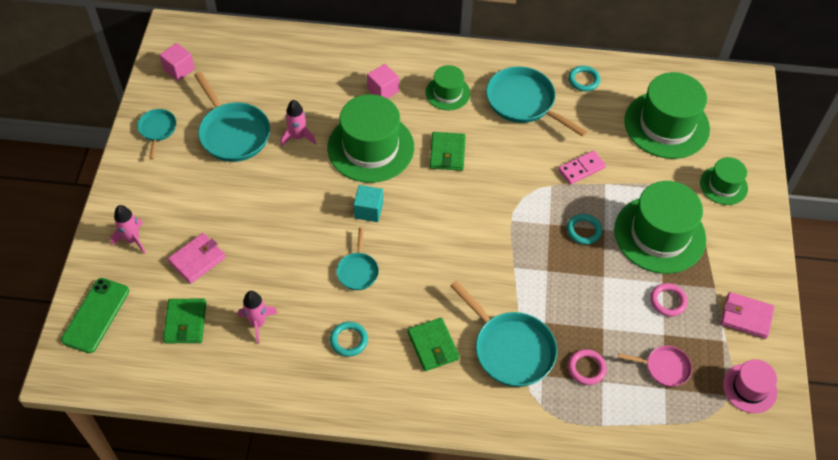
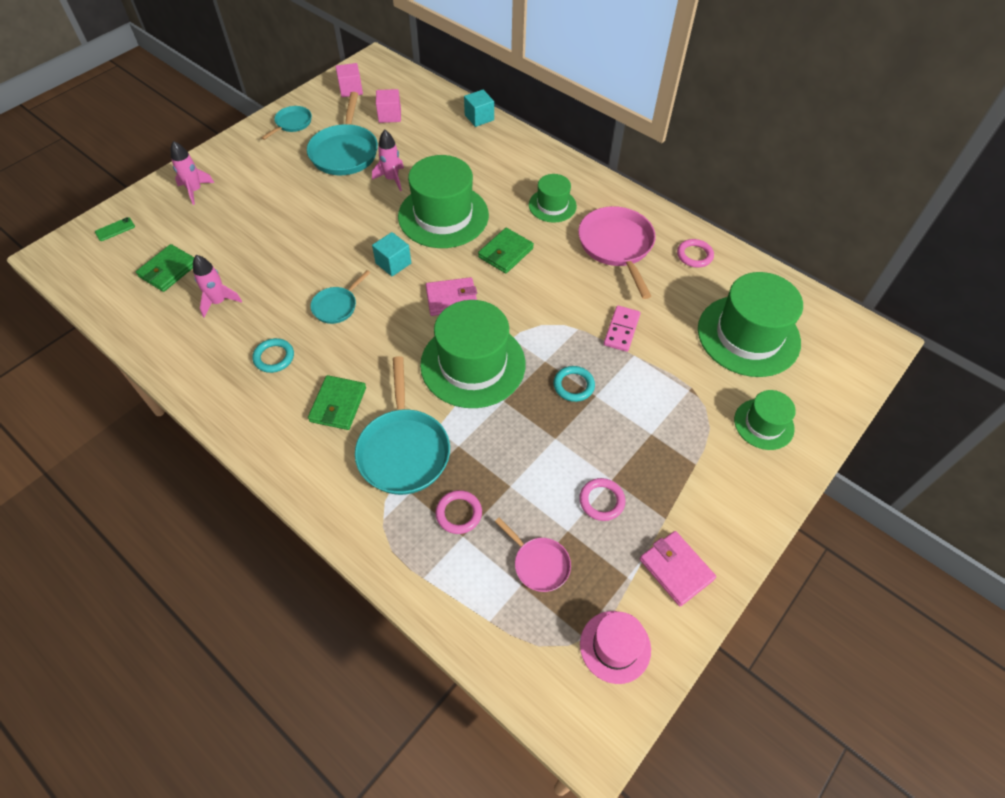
camera: 35 degrees right, 0 degrees up
green phone [61,278,129,353] -> green phone [95,217,135,241], size x0.47
pink wallet [168,233,226,284] -> pink wallet moved to [426,277,477,316]
pink cube [367,64,399,99] -> pink cube moved to [376,89,401,123]
turquoise pan [486,66,588,137] -> pink pan [578,206,656,299]
pink domino [558,151,606,185] -> pink domino turned 75 degrees counterclockwise [604,305,641,352]
turquoise ring [568,66,600,92] -> pink ring [677,239,714,268]
green hat [614,181,706,274] -> green hat moved to [420,300,526,408]
none -> turquoise cube [464,90,494,127]

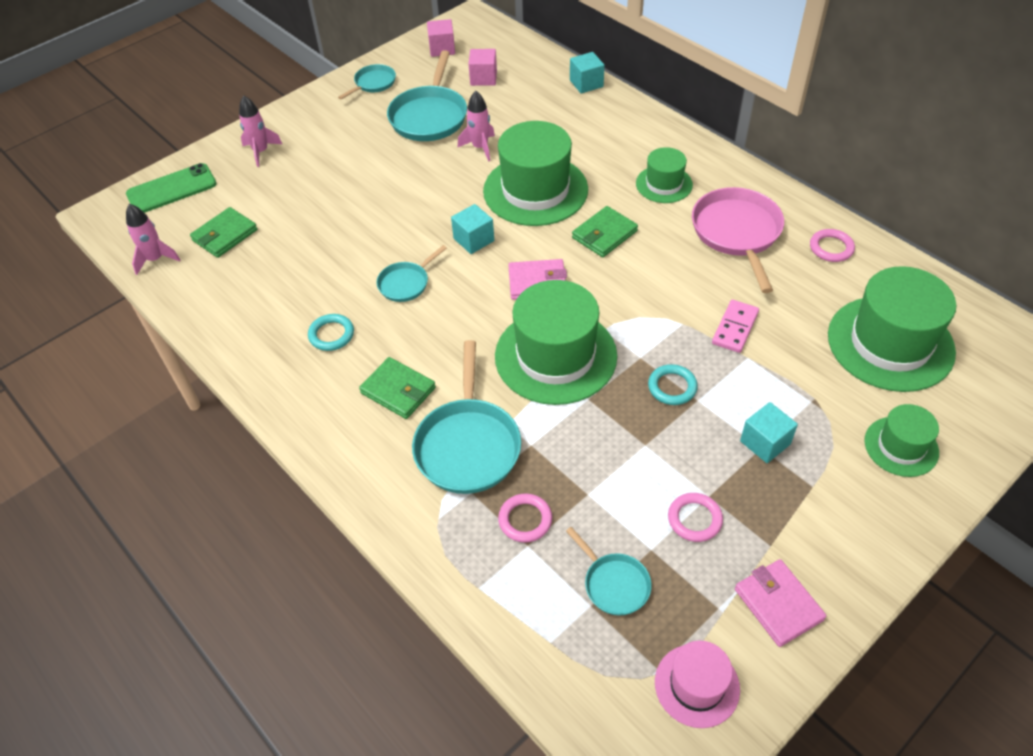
camera: 10 degrees right, 5 degrees down
green phone [95,217,135,241] -> green phone [126,163,217,213], size x2.11
pink rocket [193,255,242,318] -> pink rocket moved to [126,204,180,275]
green wallet [308,375,366,430] -> green wallet turned 75 degrees counterclockwise [359,357,436,419]
pink pan [495,518,571,592] -> turquoise pan [566,527,652,616]
none -> turquoise cube [740,402,798,463]

